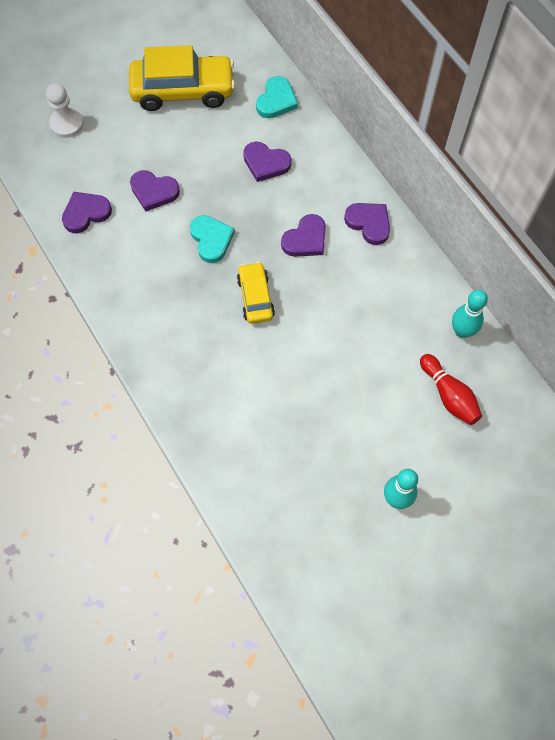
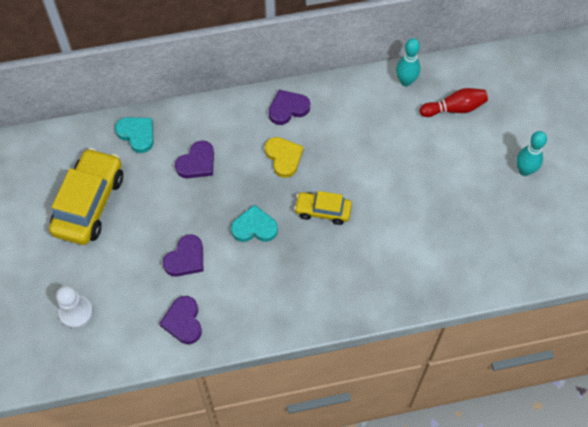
camera: 70 degrees left, 5 degrees down
purple heart [281,214,326,257] -> yellow heart [265,137,304,178]

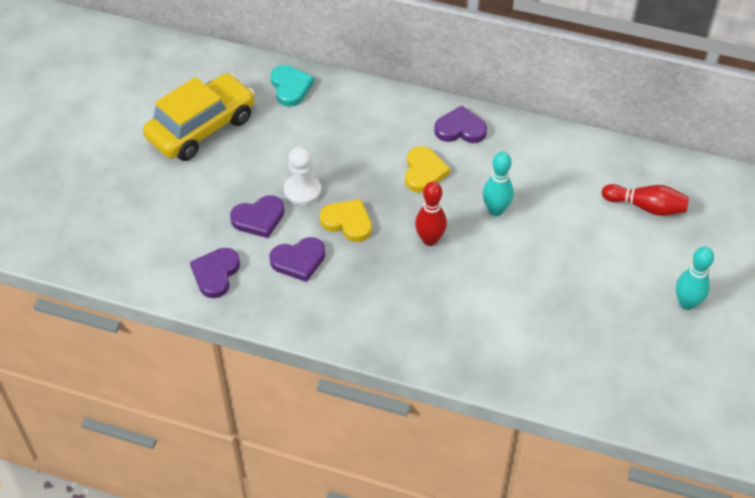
camera: 30 degrees right, 10 degrees down
white pawn [56,286,93,329] -> white pawn moved to [284,146,321,206]
purple heart [175,141,214,178] -> purple heart moved to [269,237,325,282]
turquoise heart [231,204,278,242] -> yellow heart [320,199,372,242]
yellow car [294,191,352,225] -> red bowling pin [415,182,447,246]
turquoise bowling pin [396,38,421,86] -> turquoise bowling pin moved to [482,152,514,216]

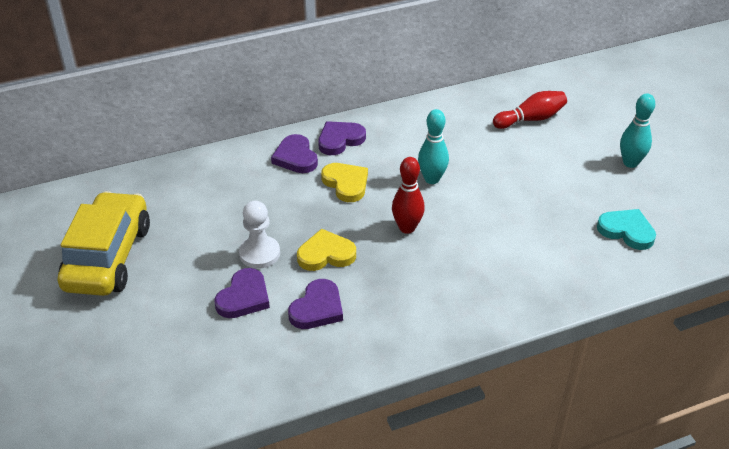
camera: 40 degrees left, 10 degrees down
purple heart [190,248,240,298] -> purple heart moved to [271,134,318,173]
turquoise heart [271,65,314,107] -> turquoise heart moved to [597,209,656,250]

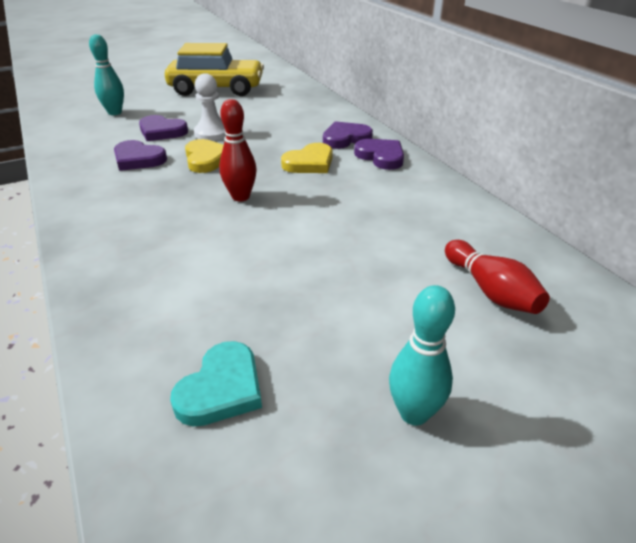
camera: 85 degrees right, 5 degrees down
turquoise bowling pin [418,109,449,184] -> turquoise bowling pin moved to [89,34,124,115]

